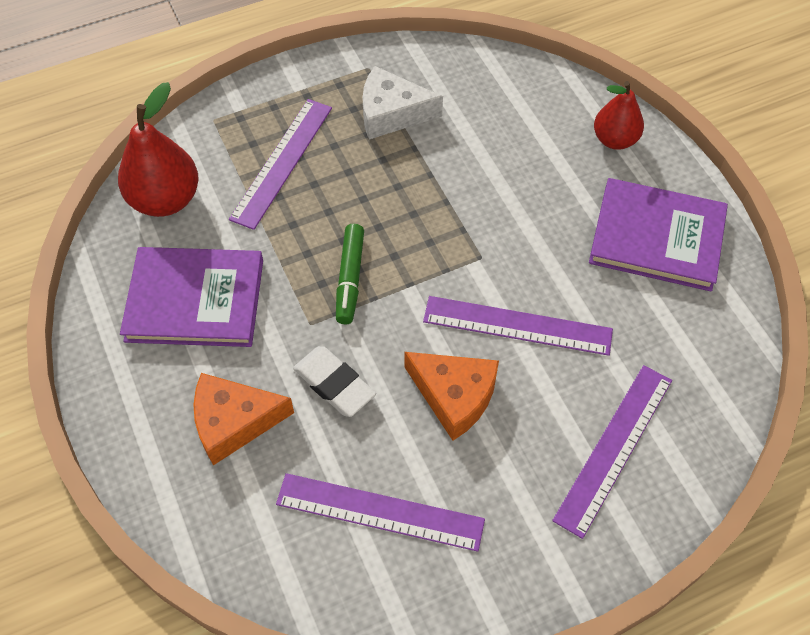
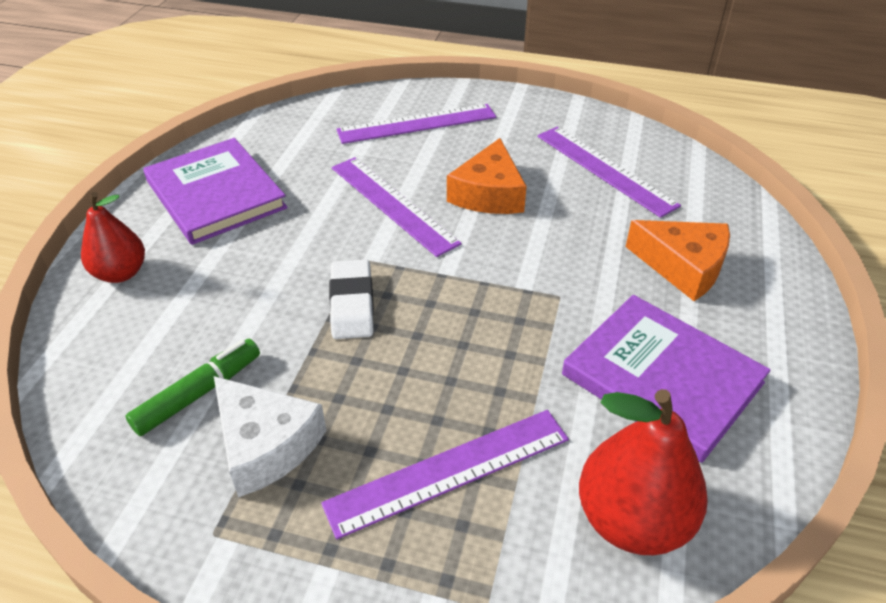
camera: 140 degrees left, 15 degrees down
white eraser [293,346,376,417] -> white eraser moved to [329,259,374,339]
green marker [336,224,364,324] -> green marker moved to [126,339,260,436]
orange cheese [405,352,499,441] -> orange cheese turned 150 degrees counterclockwise [447,138,527,214]

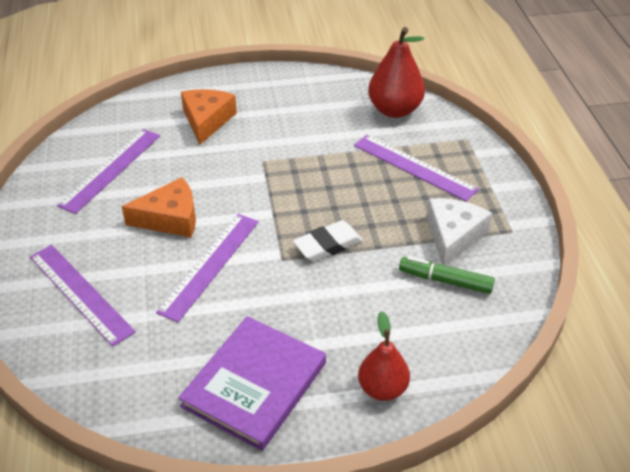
camera: 115 degrees left, 0 degrees up
purple book [562,295,770,463] -> none

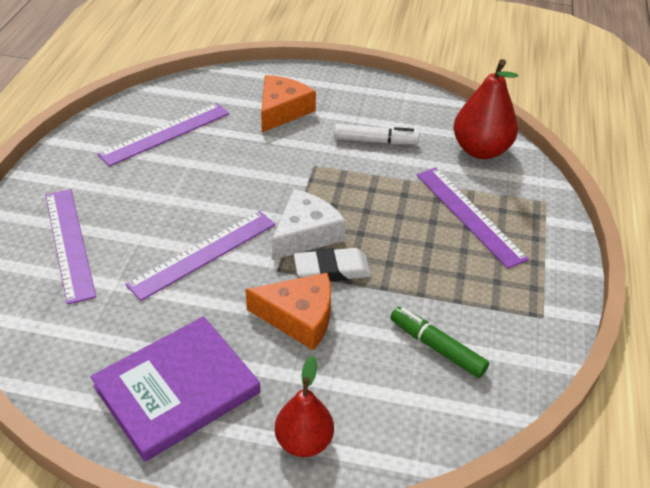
camera: 20 degrees right, 0 degrees up
orange cheese [122,177,196,238] -> orange cheese moved to [246,273,331,351]
white cheese [426,198,492,266] -> white cheese moved to [272,189,346,260]
none -> white marker [334,124,419,145]

